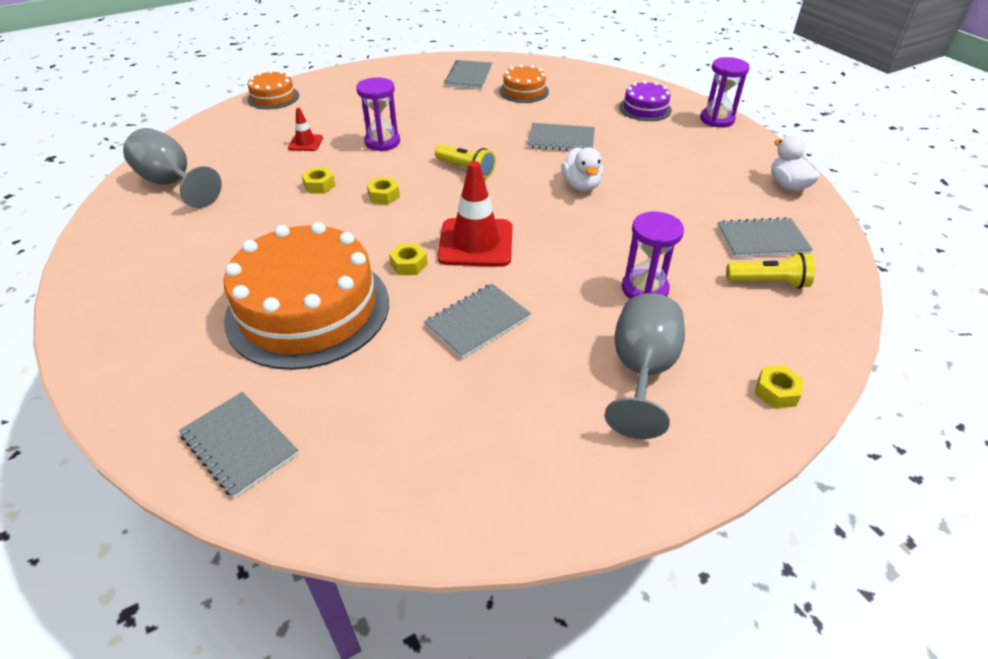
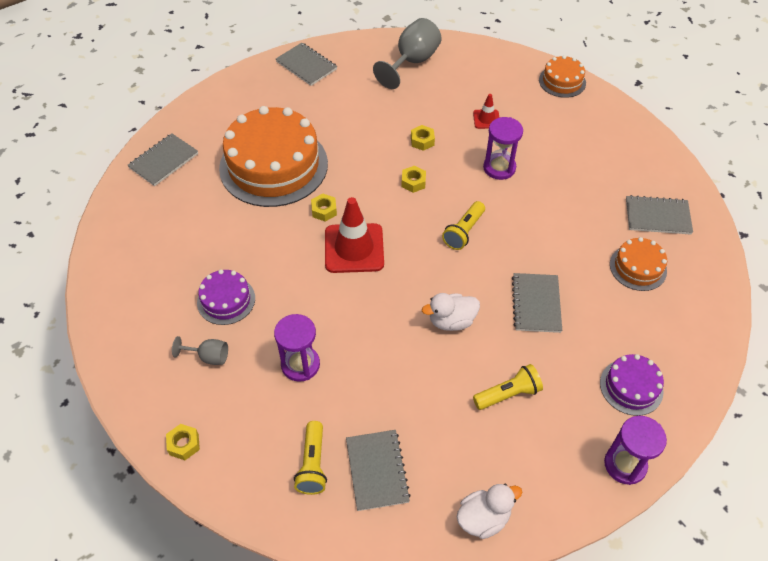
camera: 85 degrees right, 10 degrees up
grey notebook [424,284,531,359] -> grey notebook moved to [276,43,337,86]
grey goblet [604,293,685,439] -> grey goblet [172,336,228,365], size x0.52
none -> purple cake [197,269,255,325]
none -> yellow flashlight [473,364,543,410]

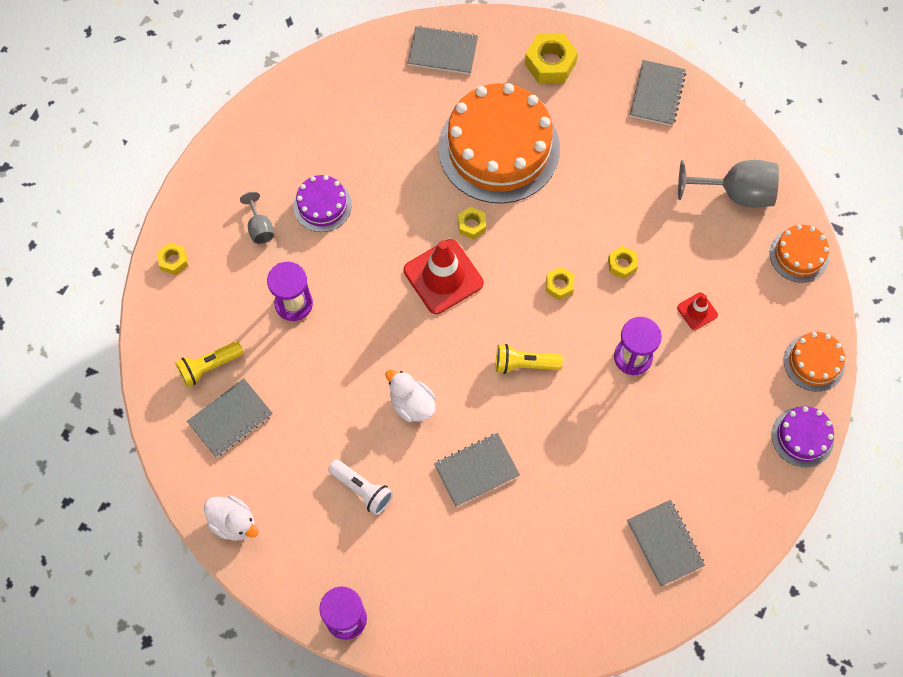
camera: 60 degrees right, 15 degrees up
yellow flashlight [473,364,543,410] -> white flashlight [328,460,393,515]
purple cake [600,354,664,416] -> purple cake moved to [772,406,834,467]
orange cake [610,237,667,291] -> orange cake moved to [770,225,829,283]
none -> yellow nut [525,33,578,84]

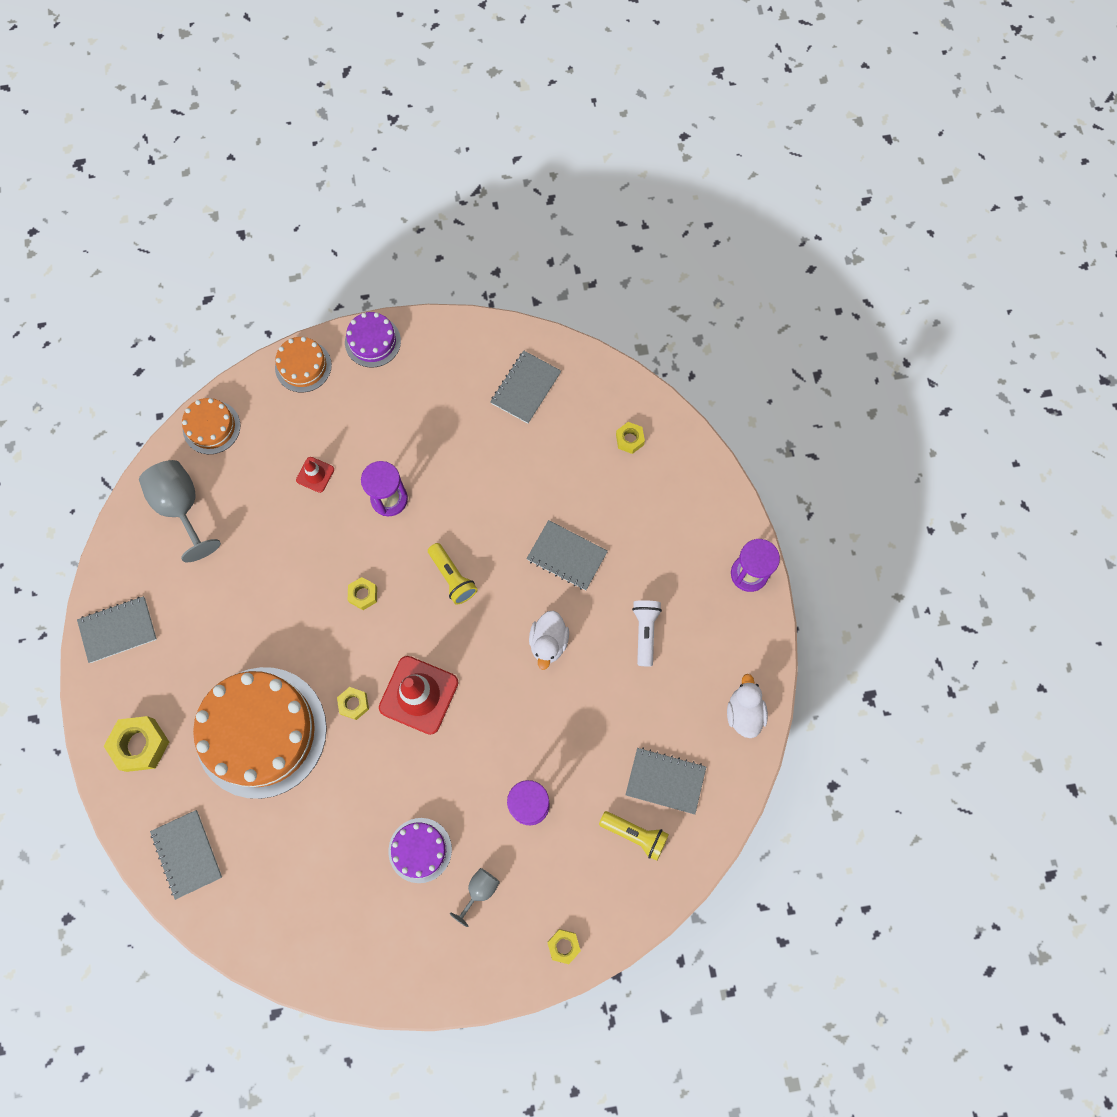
camera: 125 degrees left, 5 degrees up
yellow nut [608,246,638,279] -> yellow nut moved to [616,422,645,454]

